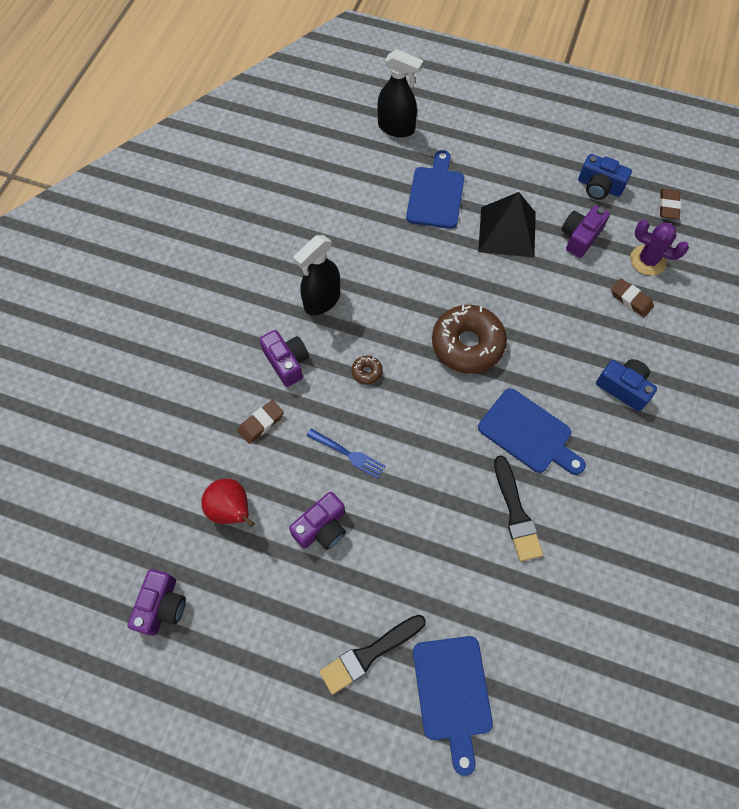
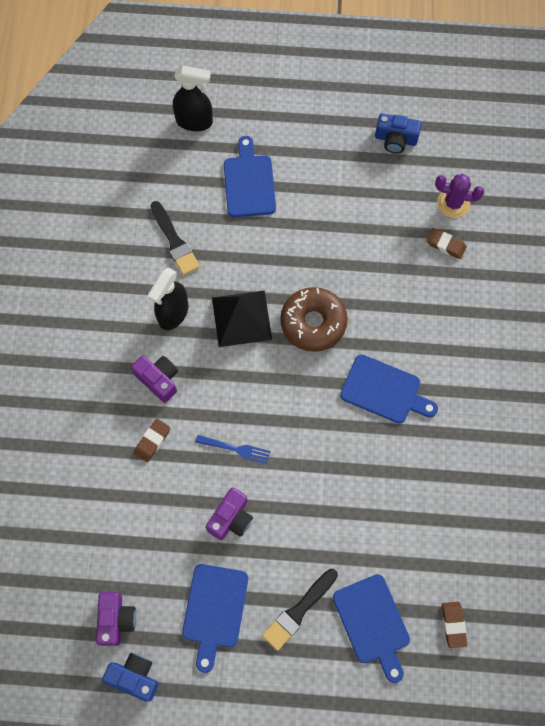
camera: 15 degrees left, 5 degrees up
red pear [201,479,255,527] -> none
brown donut [352,356,383,385] -> none
black pyramid [478,192,536,257] -> black pyramid moved to [212,290,272,347]
black brush [494,455,543,561] -> black brush moved to [151,201,200,275]
purple camera [561,205,610,258] -> none
blue camera [596,359,657,411] -> blue camera moved to [102,653,159,702]
brown eraser [659,189,681,219] -> brown eraser moved to [442,602,467,648]
none -> blue cutting board [182,564,248,673]

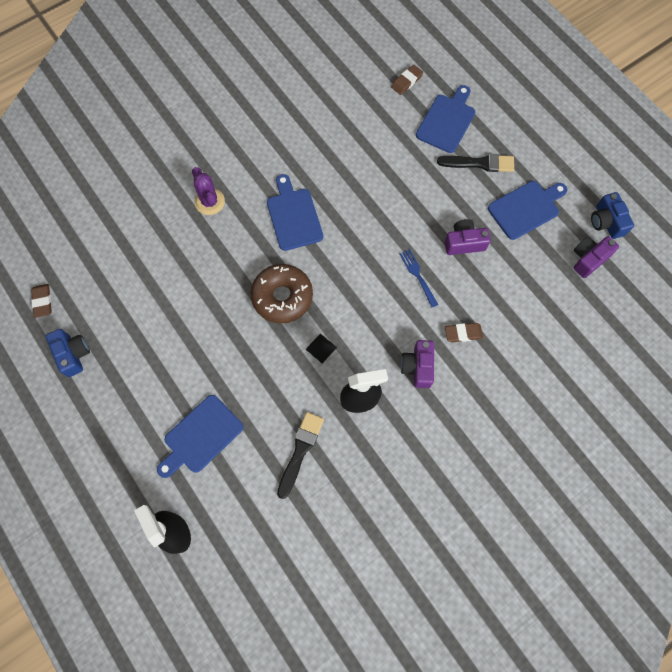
camera: 130 degrees left, 0 degrees up
black pyramid [212,290,272,347] -> black pyramid [306,333,337,363], size x0.44
brown eraser [427,228,467,259] -> brown eraser moved to [31,284,52,318]
purple cactus [435,174,484,218] -> purple cactus moved to [192,167,225,215]

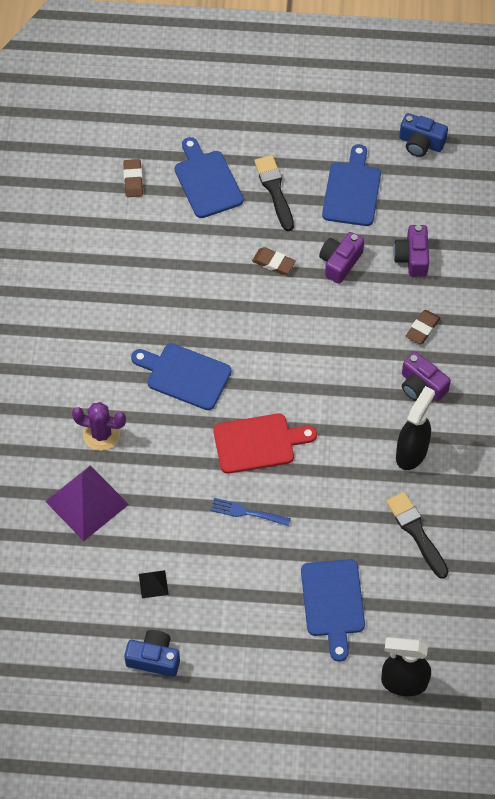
camera: 50 degrees left, 10 degrees down
brown eraser [31,284,52,318] -> brown eraser moved to [252,247,296,275]
brown donut [251,264,313,323] -> red cutting board [213,414,317,474]
black pyramid [306,333,337,363] -> black pyramid moved to [139,570,169,598]
blue fork [400,249,438,307] -> blue fork moved to [211,498,291,526]
black brush [437,154,514,172] -> black brush turned 60 degrees counterclockwise [254,155,294,231]
purple camera [574,236,619,278] -> purple camera moved to [393,225,429,277]
none -> purple pyramid [45,465,129,541]

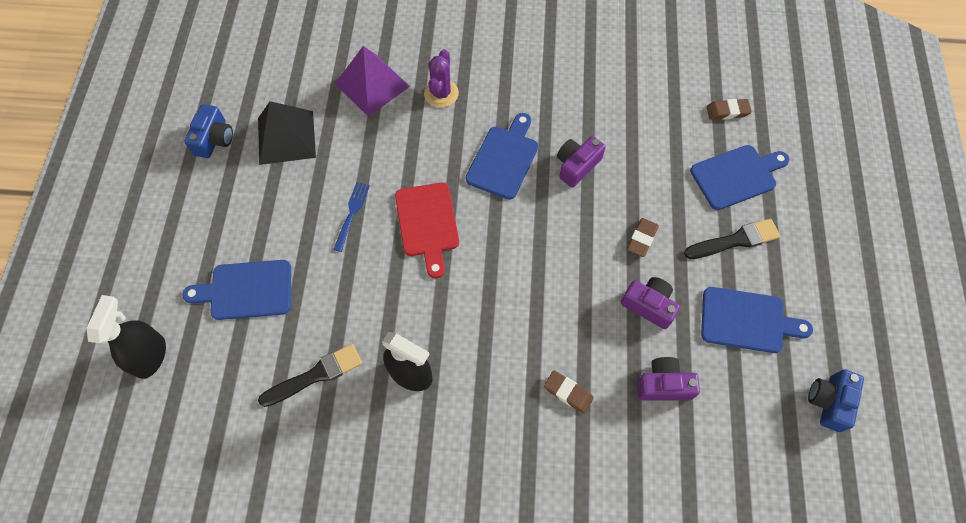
camera: 90 degrees right, 5 degrees up
black pyramid [139,570,169,598] -> black pyramid [258,101,316,165], size x2.26
purple camera [402,352,451,402] -> purple camera moved to [557,136,606,188]

